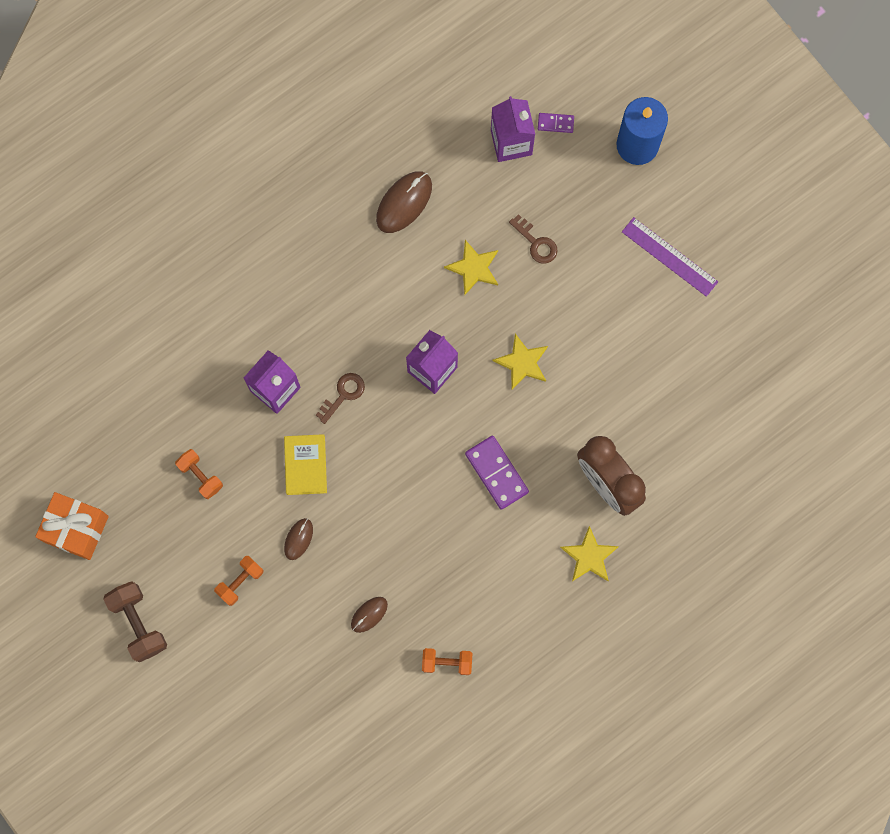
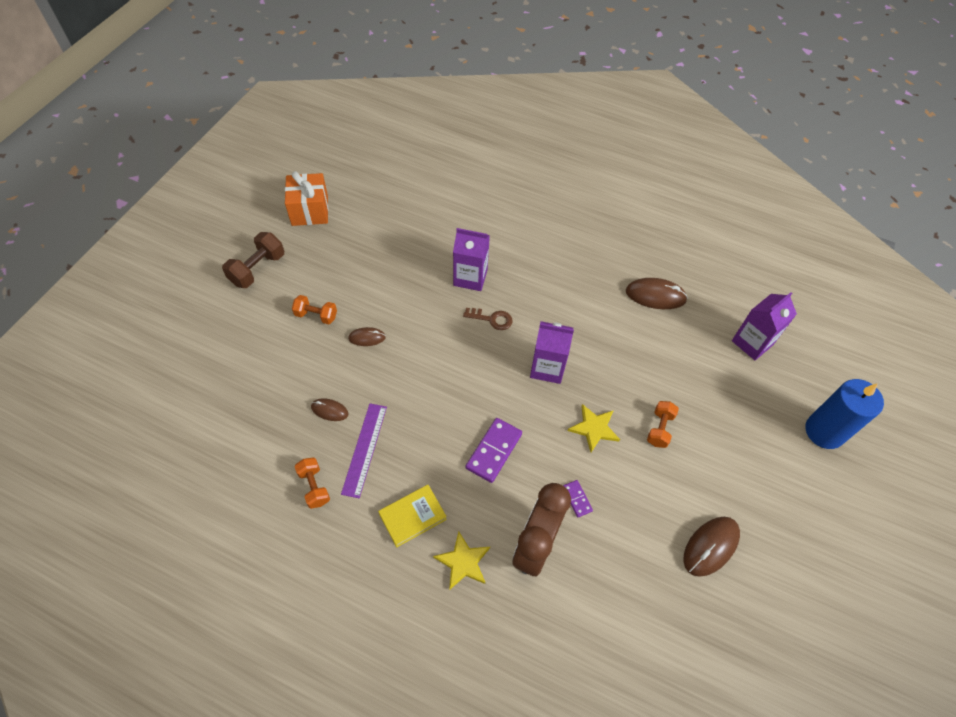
camera: 60 degrees right, 20 degrees down
orange dumbbell [175,449,223,499] -> orange dumbbell moved to [647,401,679,448]
yellow book [284,434,327,495] -> yellow book moved to [378,485,447,547]
yellow star [444,240,498,295] -> none
brown key [509,214,558,264] -> none
purple domino [538,113,574,133] -> purple domino moved to [563,480,593,517]
purple ruler [622,217,718,297] -> purple ruler moved to [341,403,387,498]
none -> brown mouse [683,517,740,577]

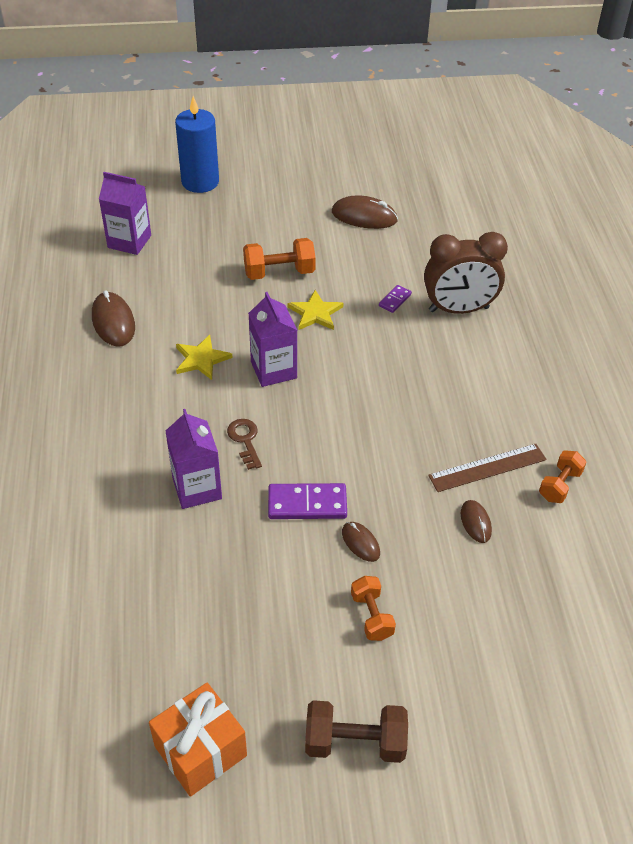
camera: 120 degrees left, 10 degrees down
purple ruler [341,403,387,498] -> brown ruler [428,444,547,492]
yellow book [378,485,447,547] -> none
yellow star [433,531,490,590] -> yellow star moved to [176,335,233,380]
purple domino [466,418,522,483] -> purple domino moved to [268,483,347,519]
orange dumbbell [647,401,679,448] -> orange dumbbell [243,238,316,280], size x1.51

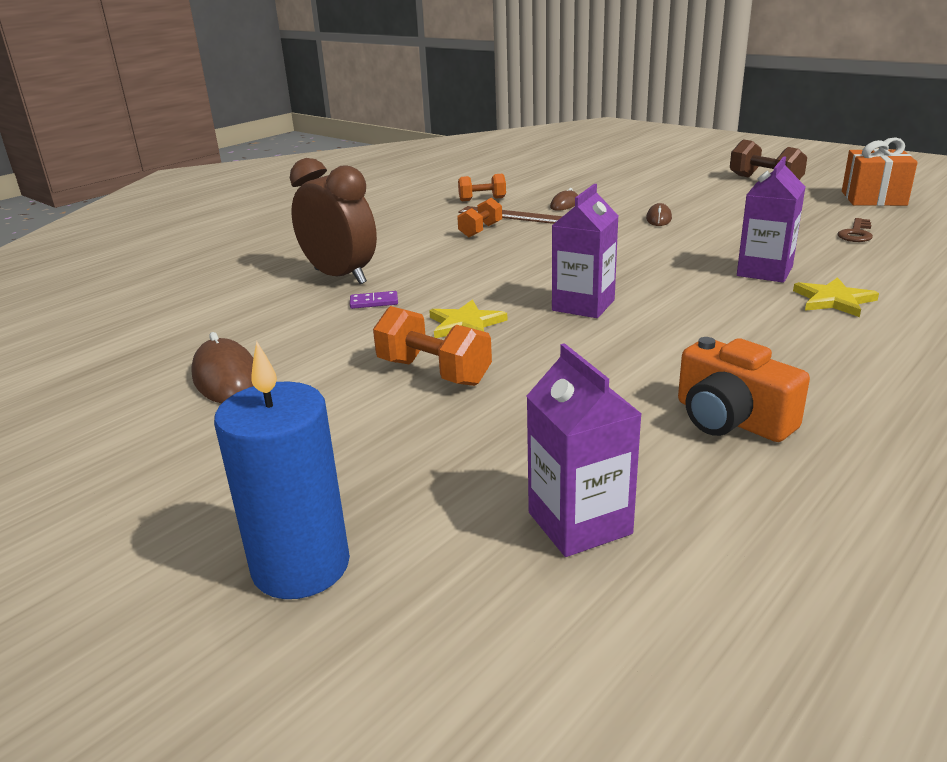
camera: 130 degrees left, 20 degrees down
brown mouse [92,290,135,347] -> orange camera [678,337,810,442]
yellow star [176,335,233,380] -> yellow star moved to [793,277,879,317]
brown key [227,419,262,470] -> brown key moved to [837,218,873,242]
purple domino [268,483,347,519] -> none
orange dumbbell [351,576,396,641] -> orange dumbbell moved to [457,198,502,237]

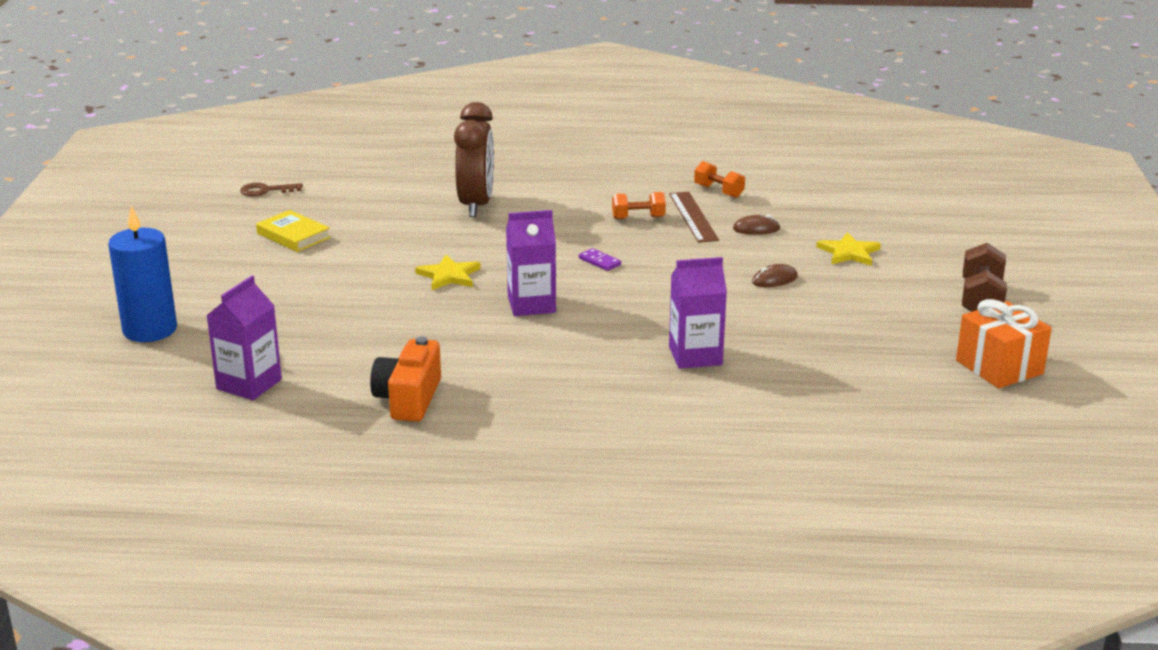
camera: 50 degrees right, 0 degrees up
brown mouse [191,332,253,404] -> yellow book [256,210,331,252]
purple domino [350,291,398,309] -> purple domino moved to [579,248,621,271]
orange dumbbell [373,306,492,386] -> none
yellow star [793,277,879,317] -> yellow star moved to [816,232,881,266]
brown key [837,218,873,242] -> brown key moved to [240,183,303,196]

